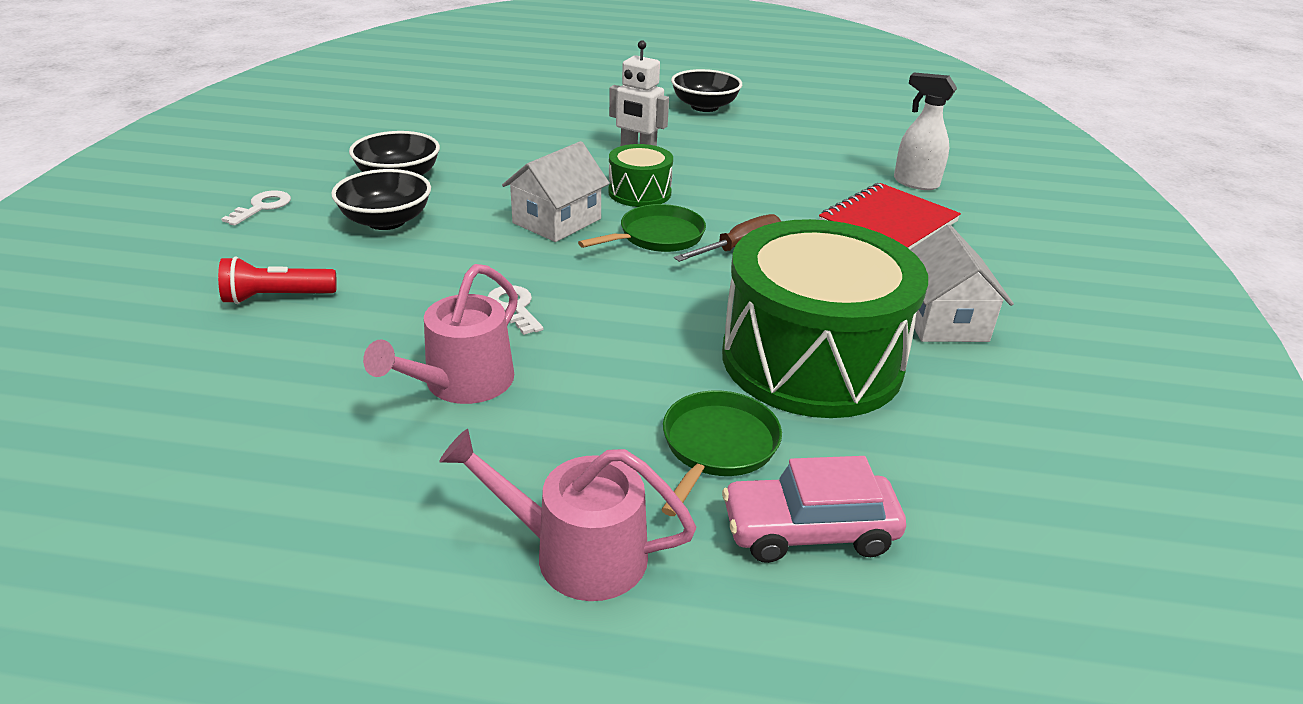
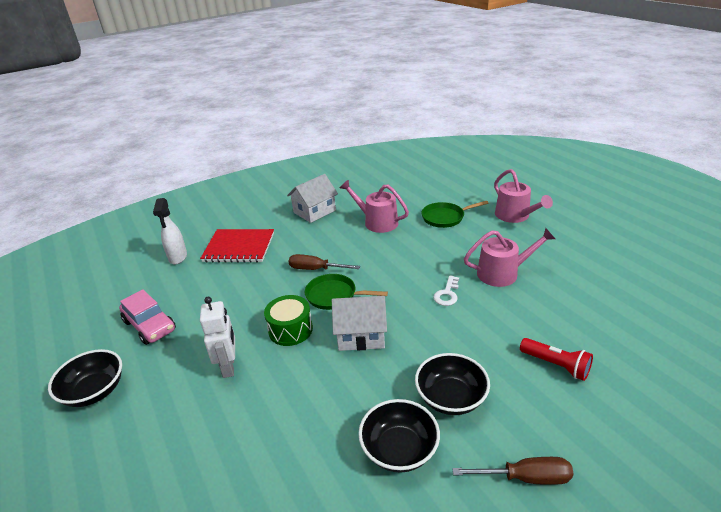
camera: 125 degrees left, 0 degrees up
white key [221,190,291,226] -> brown screwdriver [452,457,573,485]
green drum [722,219,928,418] -> pink watering can [340,180,409,233]
pink car [722,456,906,563] -> pink car moved to [119,289,176,345]

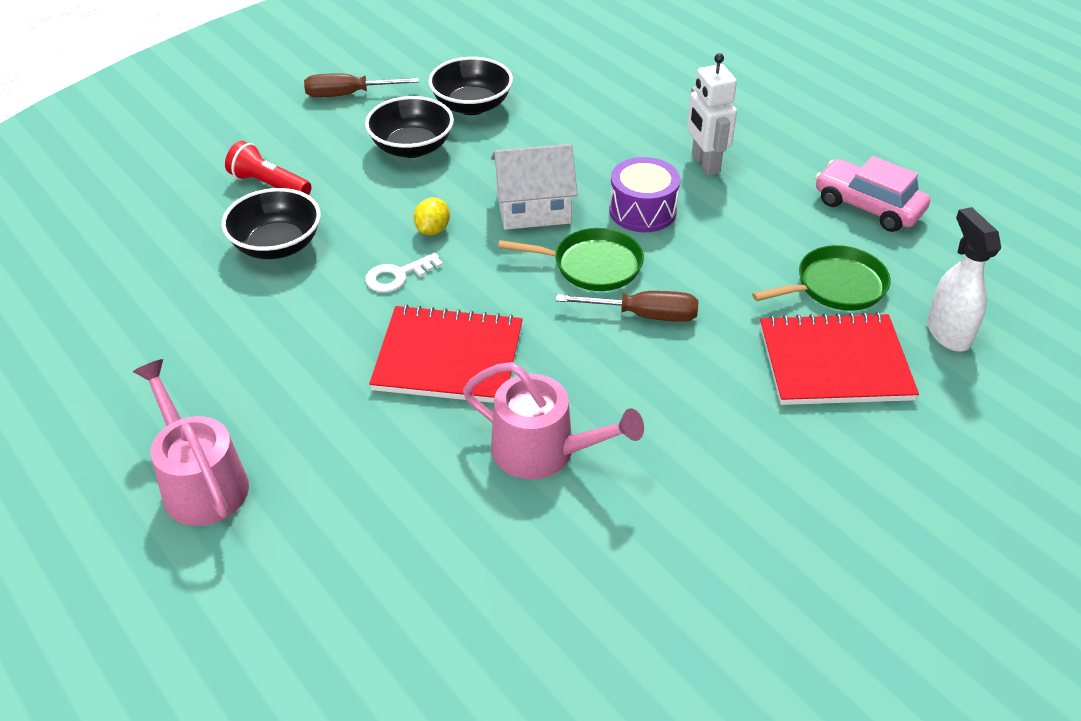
camera: 170 degrees right, 10 degrees up
black bowl [48,349,122,407] -> black bowl moved to [221,188,321,259]
green drum [264,295,313,346] -> purple drum [609,157,680,232]
white house [287,174,338,223] -> none
green pan [421,201,489,228] -> green pan moved to [752,245,891,311]
white key [433,275,459,306] -> white key turned 135 degrees counterclockwise [365,253,443,293]
pink watering can [464,228,555,287] -> none
none -> red notebook [369,305,523,403]
none -> yellow lemon [414,197,450,235]

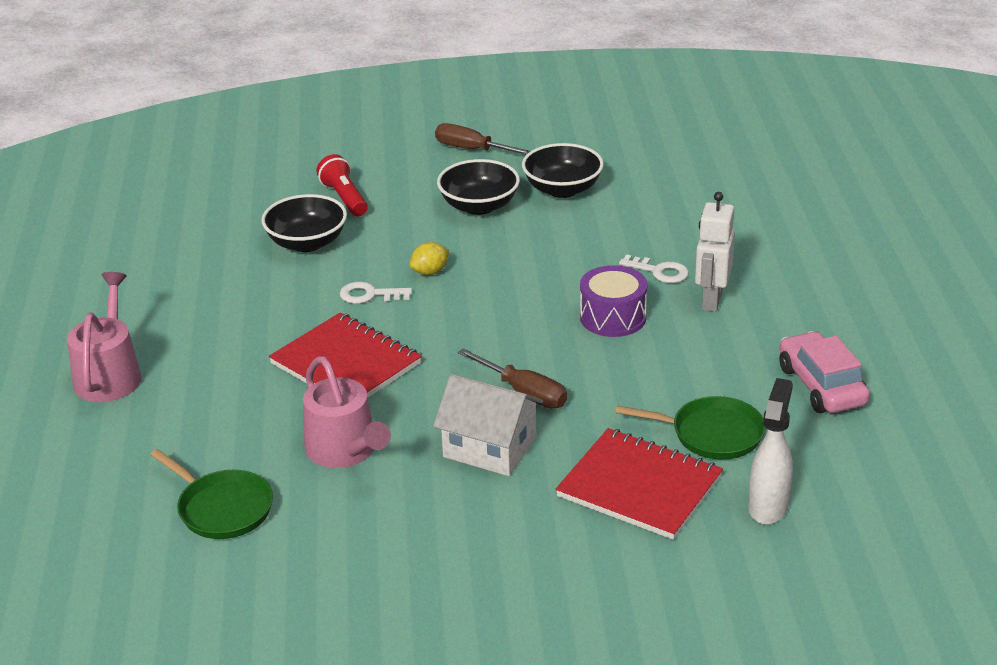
camera: 35 degrees right, 10 degrees down
white house [491,144,578,230] -> white house moved to [433,374,543,476]
green pan [498,228,644,291] -> green pan moved to [151,449,273,539]
none -> white key [619,254,689,283]

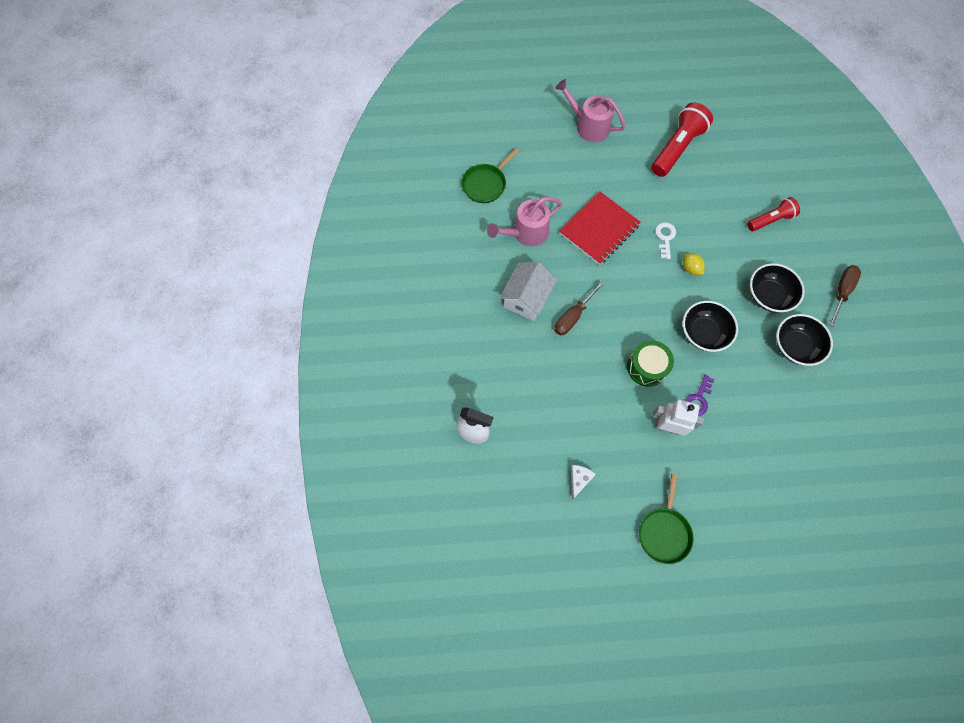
camera: 90 degrees right, 35 degrees up
pink watering can [67,272,142,402] -> pink watering can turned 150 degrees counterclockwise [555,79,626,142]
black bowl [261,194,347,252] -> black bowl moved to [683,301,738,352]
red notebook [556,428,723,540] -> none
purple drum [580,265,647,337] -> green drum [627,340,674,387]
green pan [616,396,765,460] -> green pan moved to [639,474,693,564]
white key [619,254,689,283] -> purple key [685,375,714,416]
pink car [779,331,870,413] -> white cheese [571,465,596,500]
none -> red flashlight [651,102,713,177]

